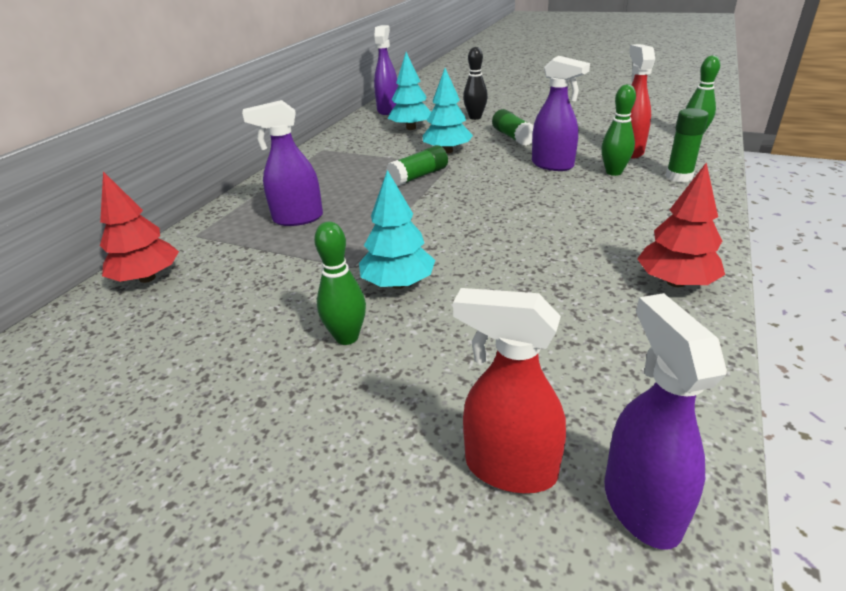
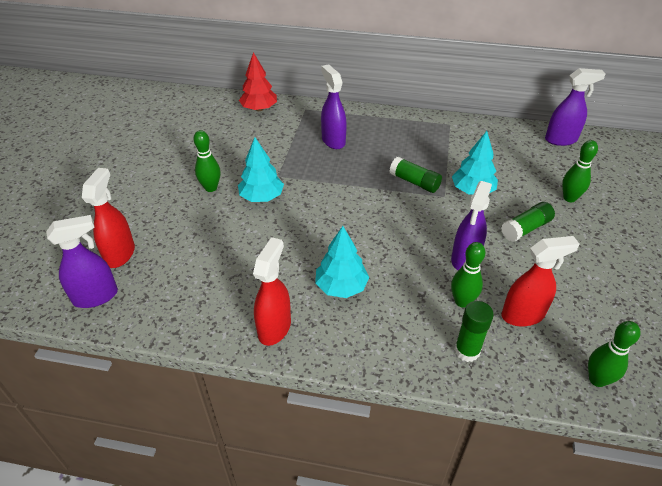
camera: 75 degrees right, 10 degrees up
turquoise tree [388,52,431,130] -> turquoise tree moved to [315,226,369,298]
black bowling pin [463,47,488,120] -> green bowling pin [562,140,598,202]
red tree [637,162,725,287] -> red spray bottle [253,237,291,346]

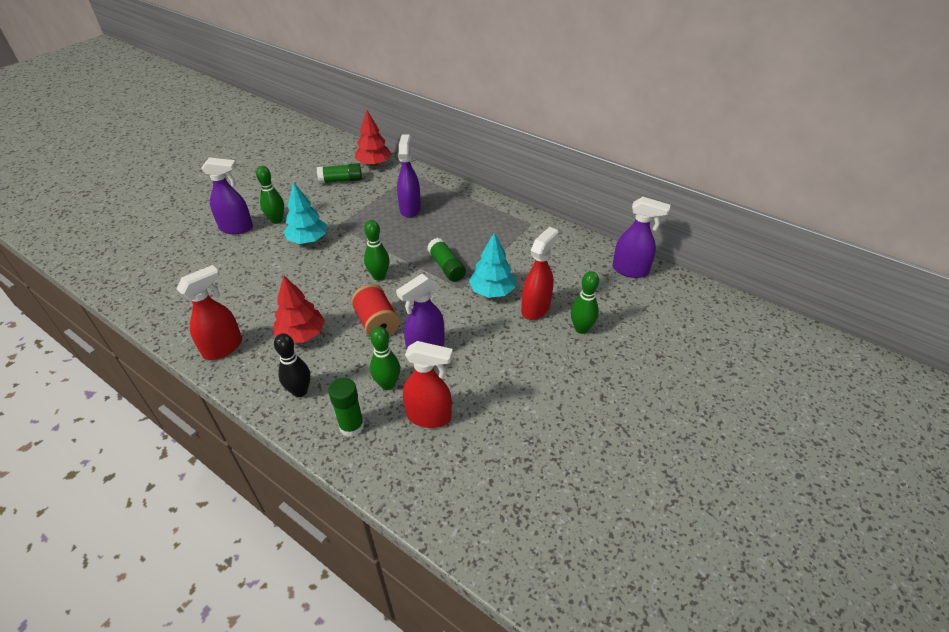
camera: 25 degrees right, 0 degrees up
purple spray bottle [46,215,118,308] -> purple spray bottle moved to [201,157,253,234]
red spray bottle [82,168,135,268] -> red spray bottle moved to [521,227,558,320]
turquoise tree [315,226,369,298] -> red tree [274,276,325,343]
green glue stick [501,202,555,242] -> green glue stick moved to [317,163,362,184]
green bowling pin [588,321,640,387] -> green bowling pin moved to [364,220,390,281]
none -> black bowling pin [274,333,311,397]
none -> red spool [351,284,400,337]

